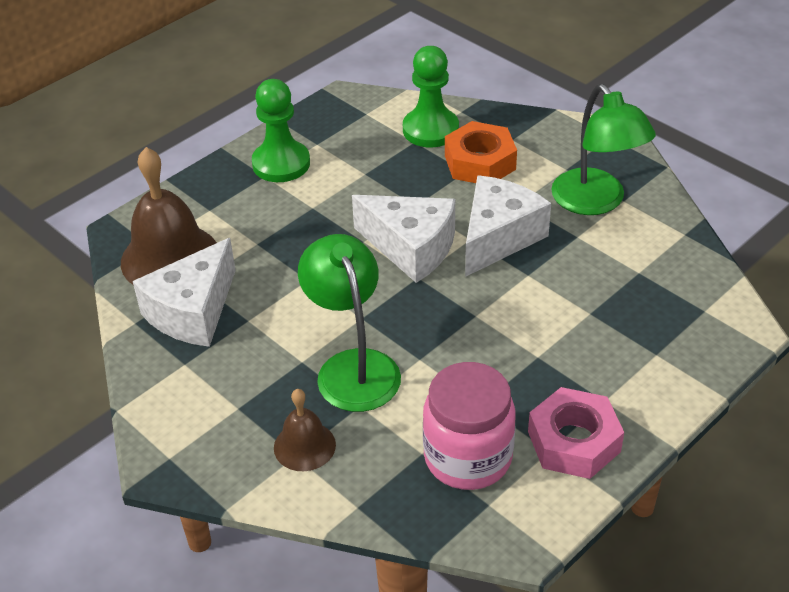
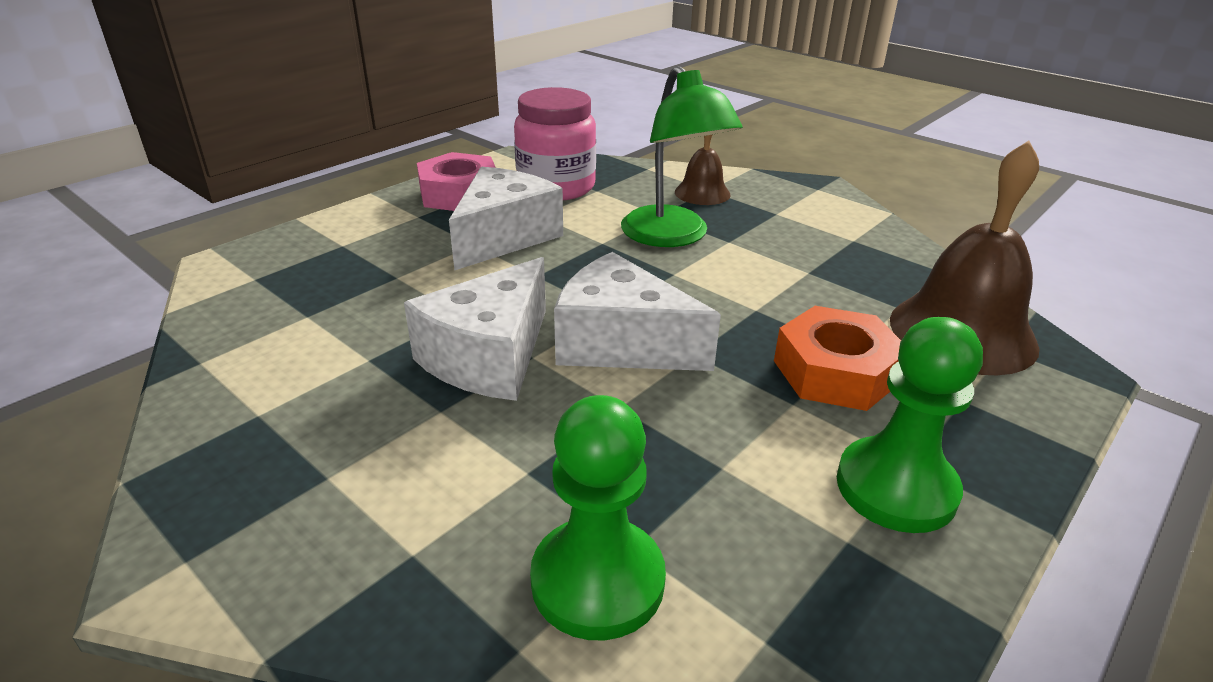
camera: 175 degrees right, 10 degrees down
white cheese [133,238,236,347] -> white cheese moved to [449,167,563,271]
orange nut [445,121,517,183] -> orange nut moved to [774,306,901,411]
green lamp [551,84,656,215] -> none

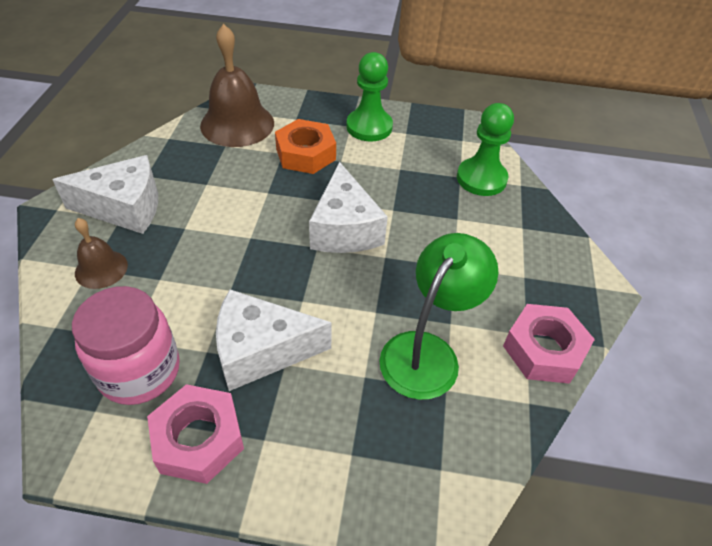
camera: 125 degrees left, 15 degrees up
white cheese [404,257,546,401] -> white cheese moved to [52,155,158,234]
green lamp [621,66,743,247] -> green lamp moved to [379,233,498,400]
none -> pink nut [503,304,595,384]

